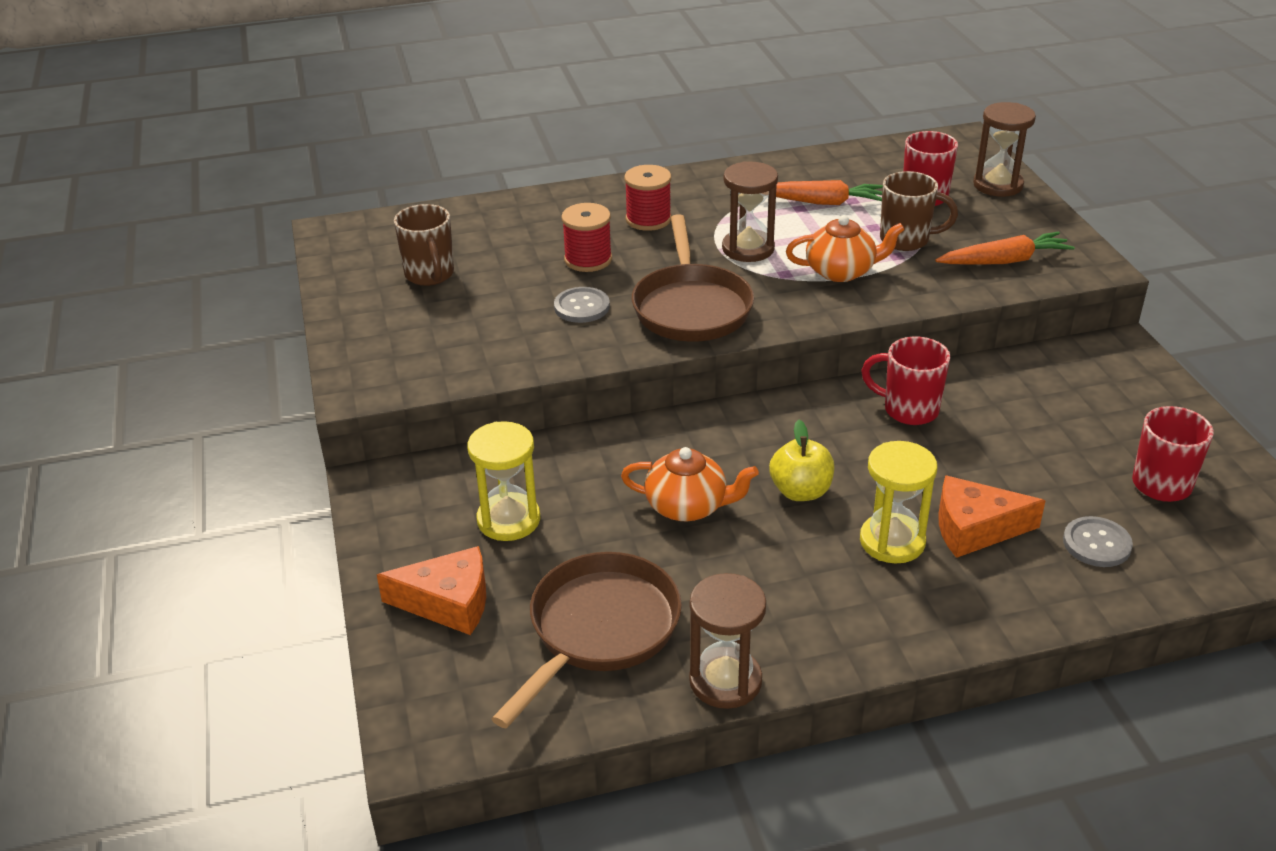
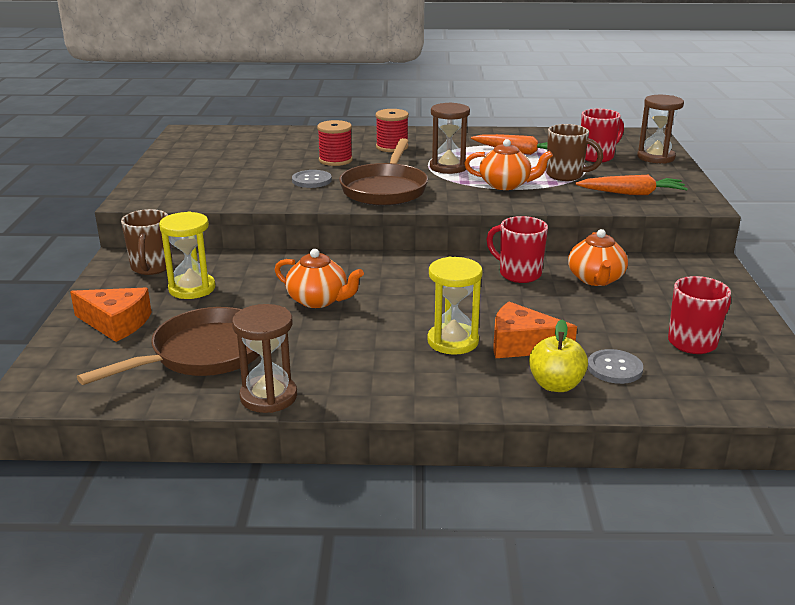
camera: 15 degrees right, 10 degrees down
brown mug [394,204,454,286] -> brown mug moved to [121,209,173,275]
yellow apple [769,420,834,501] -> yellow apple moved to [529,319,588,392]
none -> orange teapot [568,229,628,286]

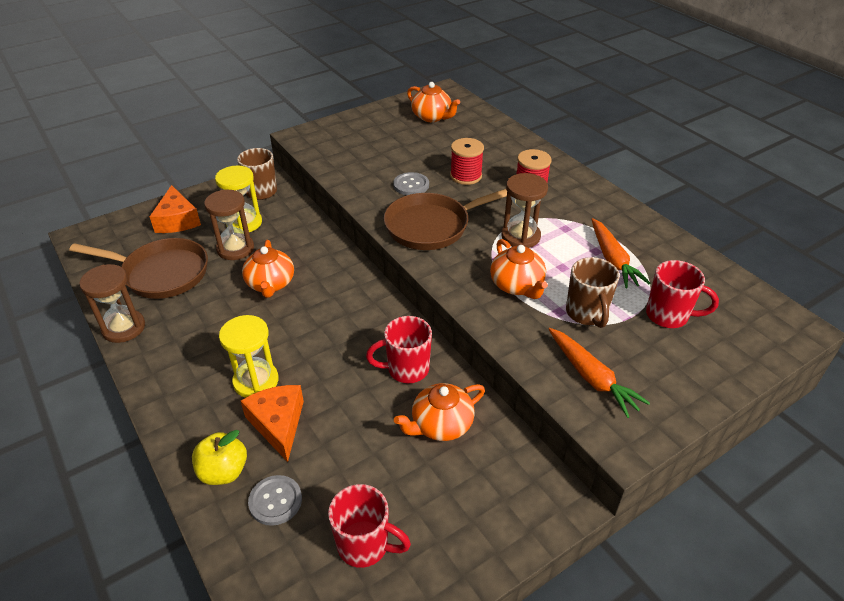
camera: 55 degrees right, 15 degrees up
red mug [487,216,548,283] -> red mug turned 105 degrees counterclockwise [366,316,432,383]
brown hourglass [637,95,684,164] -> brown hourglass moved to [204,190,254,260]
none -> orange teapot [407,82,460,122]

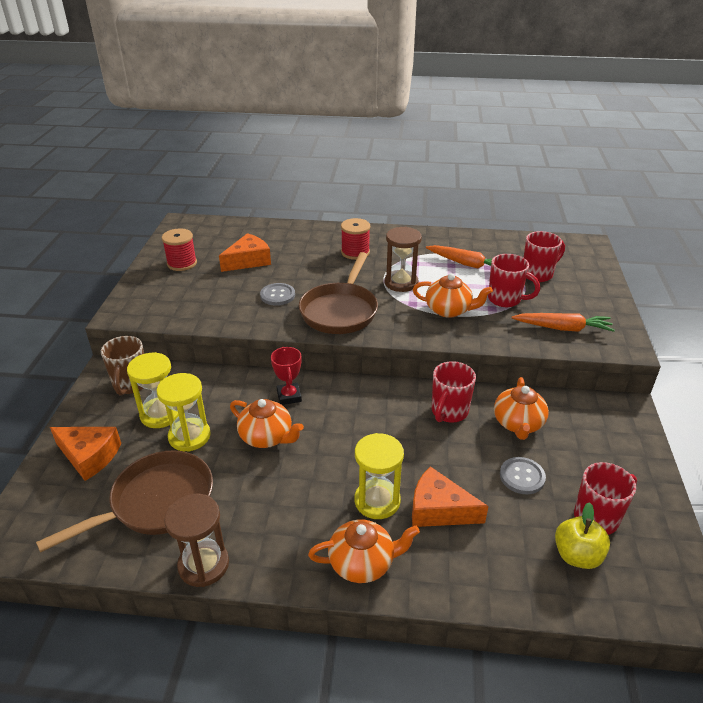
camera: 50 degrees left, 5 degrees down
yellow apple [192,430,247,485] -> yellow apple moved to [555,502,610,569]
brown hourglass [204,190,254,260] -> yellow hourglass [156,373,211,452]
grey button [248,475,302,526] -> grey button moved to [500,457,546,494]
orange teapot [407,82,460,122] -> orange teapot moved to [308,519,420,583]
red spool [450,138,484,185] -> red spool moved to [162,228,197,271]
brown mug [566,257,619,328] -> red mug [488,254,540,307]
none -> orange cheese [219,233,271,272]
none -> red trophy [271,346,302,405]

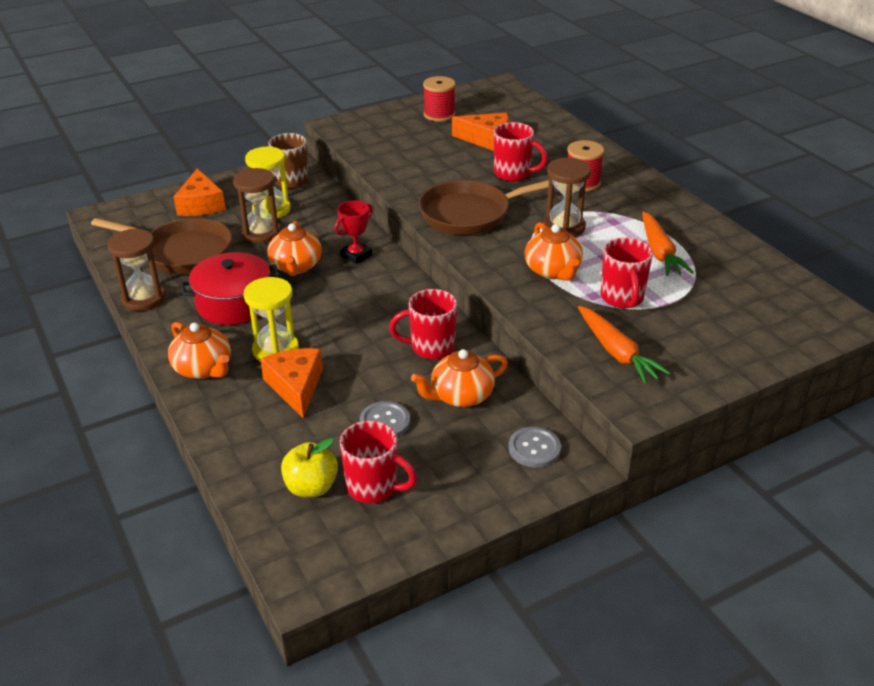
camera: 55 degrees right, 0 degrees up
yellow hourglass [156,373,211,452] -> brown hourglass [233,168,281,243]
grey button [260,283,295,306] -> grey button moved to [509,427,561,468]
red mug [524,231,565,282] -> red mug moved to [494,122,548,181]
none -> red pot [180,252,280,325]

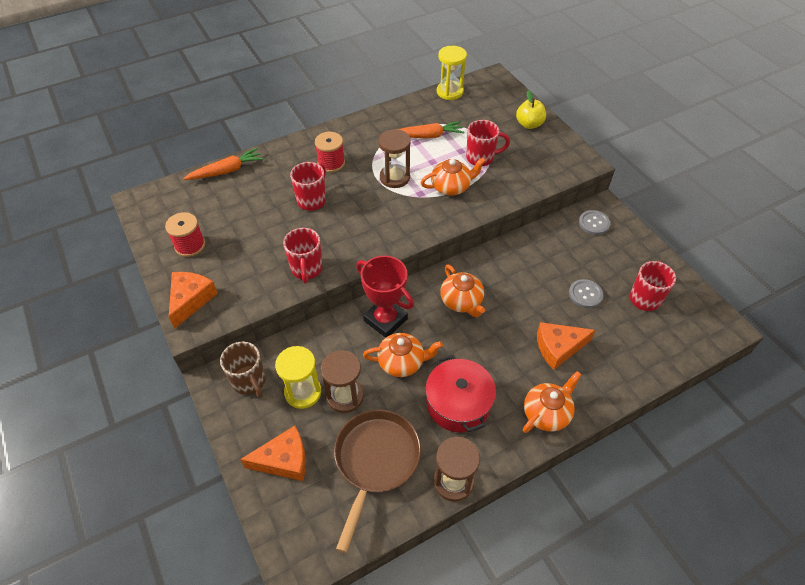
camera: 90 degrees left, 15 degrees up
yellow hourglass [244,277,299,362] -> yellow hourglass moved to [437,46,467,100]
yellow apple [281,438,338,497] -> yellow apple moved to [516,91,546,129]
red trophy [335,201,373,264] -> red trophy [356,256,414,338], size x1.65
red mug [389,289,457,359] -> red mug moved to [283,228,323,283]
orange teapot [411,349,508,407] -> orange teapot moved to [440,264,485,317]
brown pan [419,180,549,235] -> none
orange cheese [452,112,509,151] -> orange cheese moved to [169,272,218,328]
orange carrot [578,306,671,384] -> orange carrot moved to [183,148,264,180]

